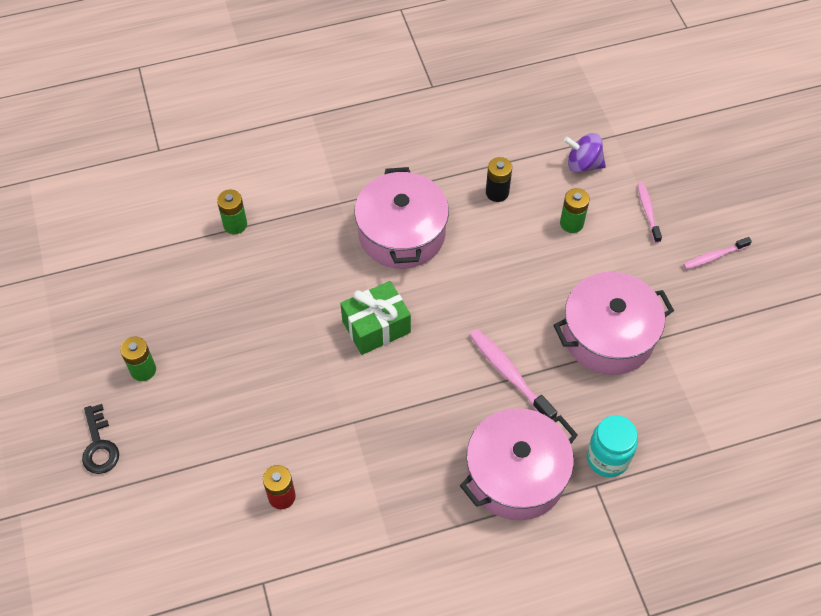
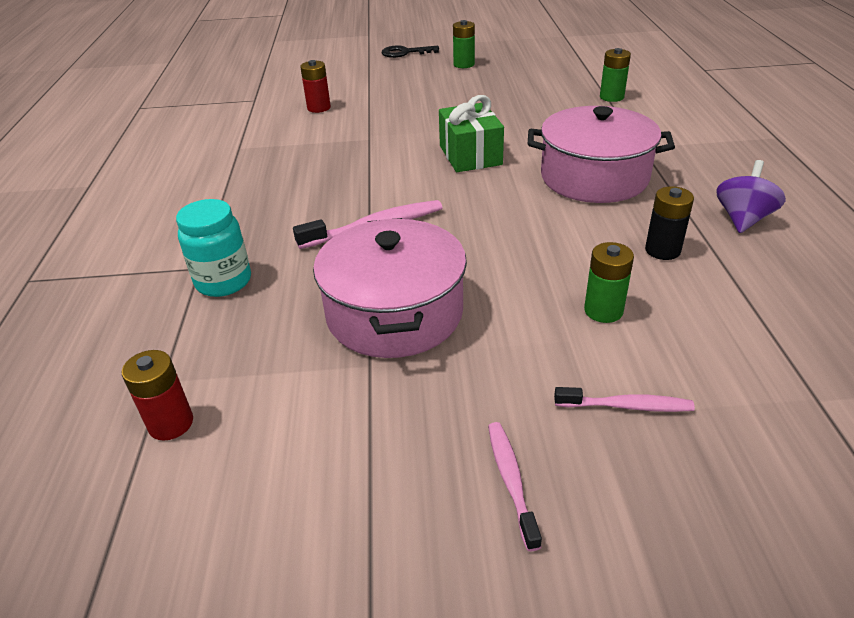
camera: 105 degrees right, 20 degrees down
pink pot [460,408,578,520] -> none
purple spinning top [564,133,606,173] -> purple spinning top moved to [716,160,786,233]
none -> red battery [122,350,193,441]

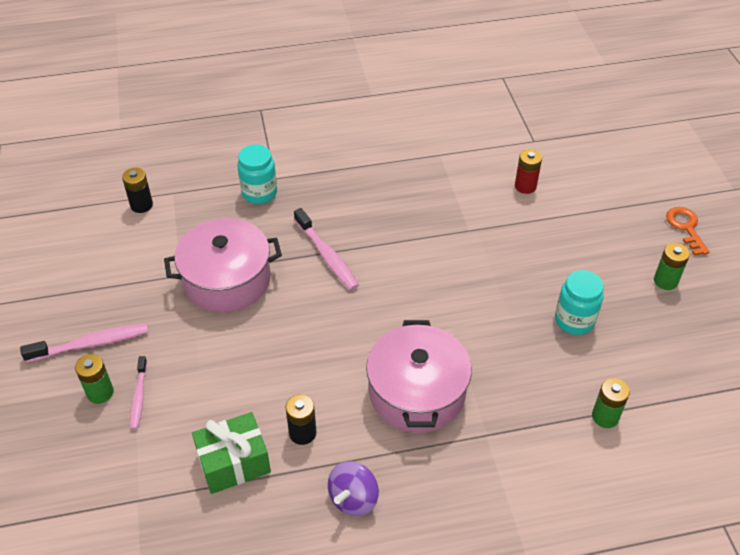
camera: 80 degrees right, 10 degrees up
red battery [122,350,193,441] -> black battery [122,168,153,213]
black key [382,45,439,58] -> orange key [666,207,710,256]
green gift [439,95,504,172] -> green gift moved to [192,412,271,494]
pink toothbrush [488,422,542,551] -> pink toothbrush [20,323,148,363], size x1.58
green battery [584,242,634,323] -> green battery moved to [75,354,114,404]
purple spinning top [716,160,786,233] -> purple spinning top turned 105 degrees clockwise [328,461,379,516]
none -> turquoise jar [555,270,604,335]

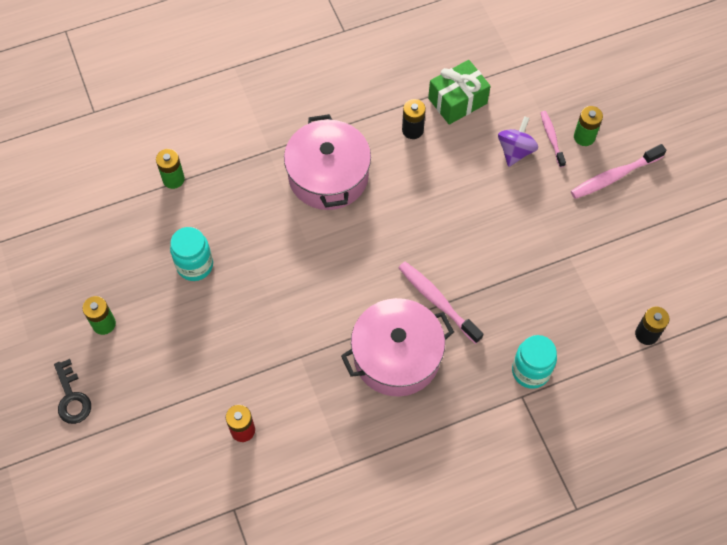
camera: 170 degrees right, 15 degrees up
pink pot [164,218,282,313] -> pink pot moved to [341,298,454,396]
purple spinning top [328,461,379,516] -> purple spinning top moved to [498,116,538,167]
orange key [666,207,710,256] -> black key [54,359,91,424]

